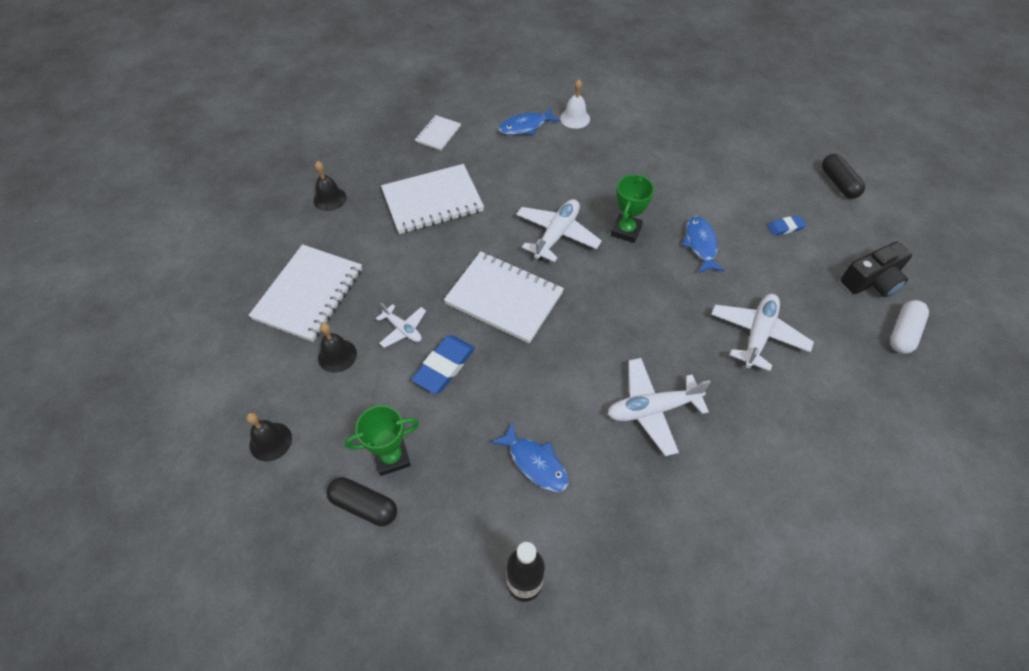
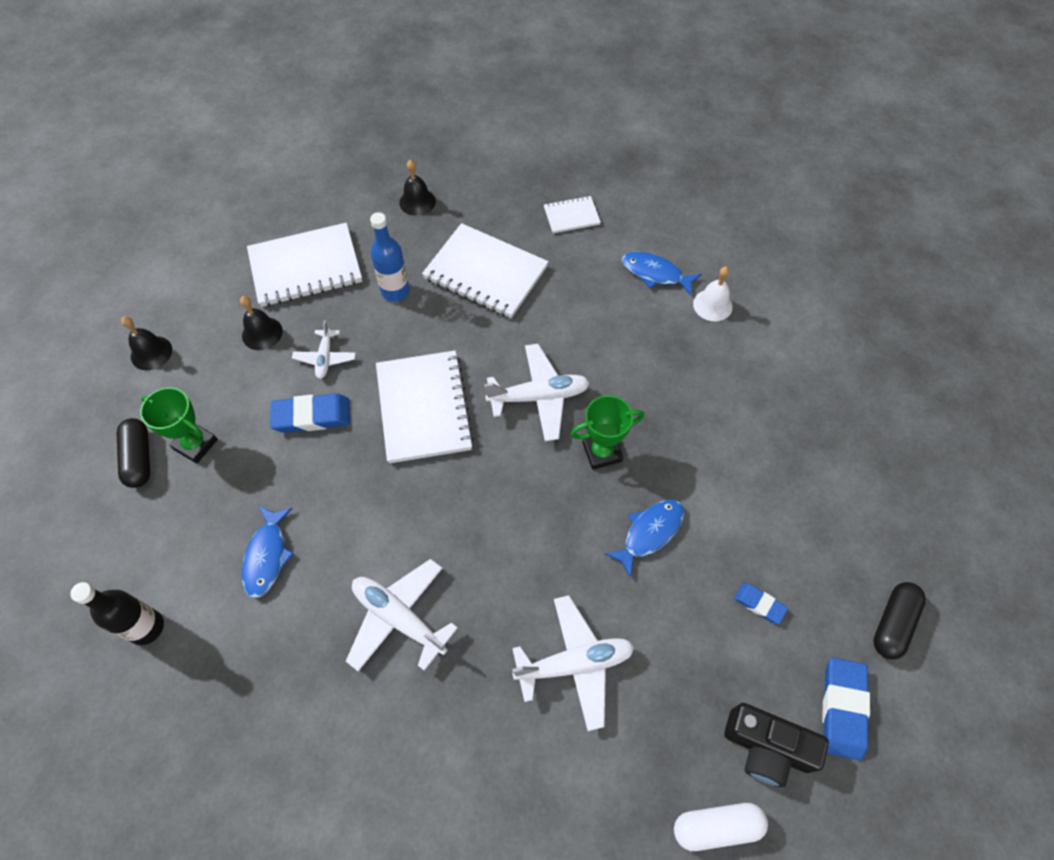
camera: 50 degrees right, 5 degrees up
none -> blue bottle [370,212,410,302]
none -> blue eraser [822,658,870,760]

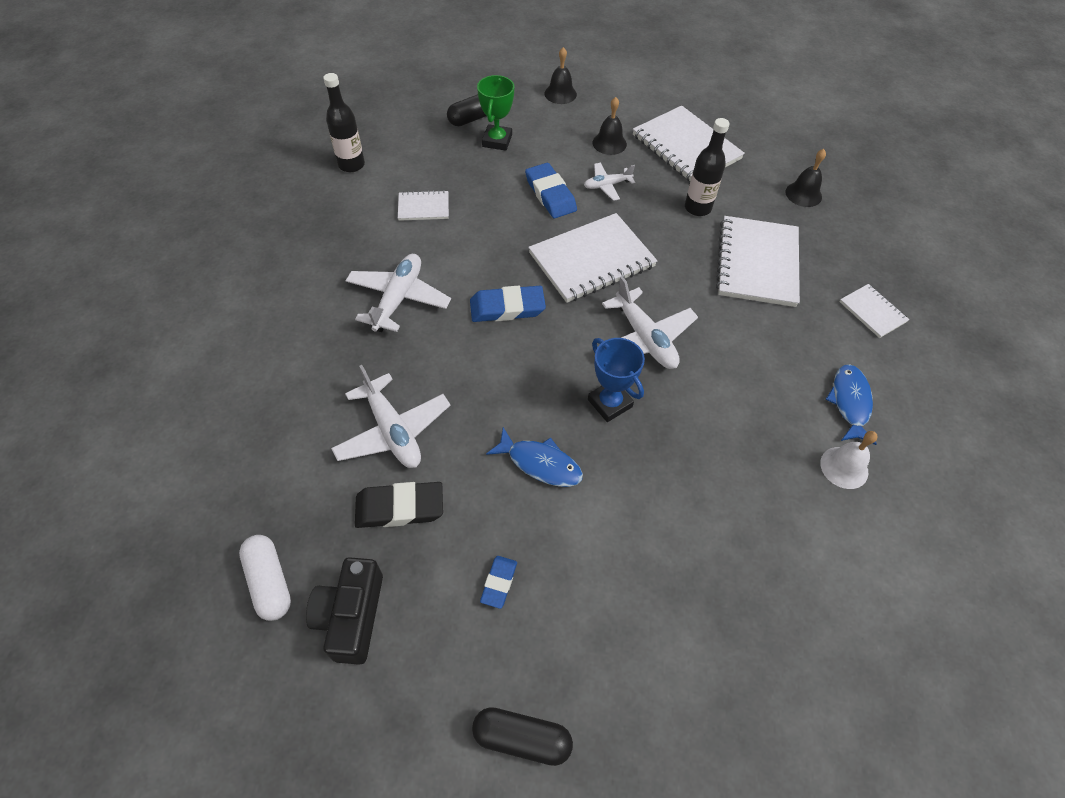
camera: 70 degrees right, 5 degrees down
blue fish [242,506,294,598] -> white notebook [398,190,449,221]
blue bottle [370,212,410,302] -> black bottle [685,118,730,216]
green trophy [571,395,644,470] -> blue trophy [588,338,645,422]
blue eraser [822,658,870,760] -> blue eraser moved to [470,286,546,322]
none -> black eraser [355,482,443,528]

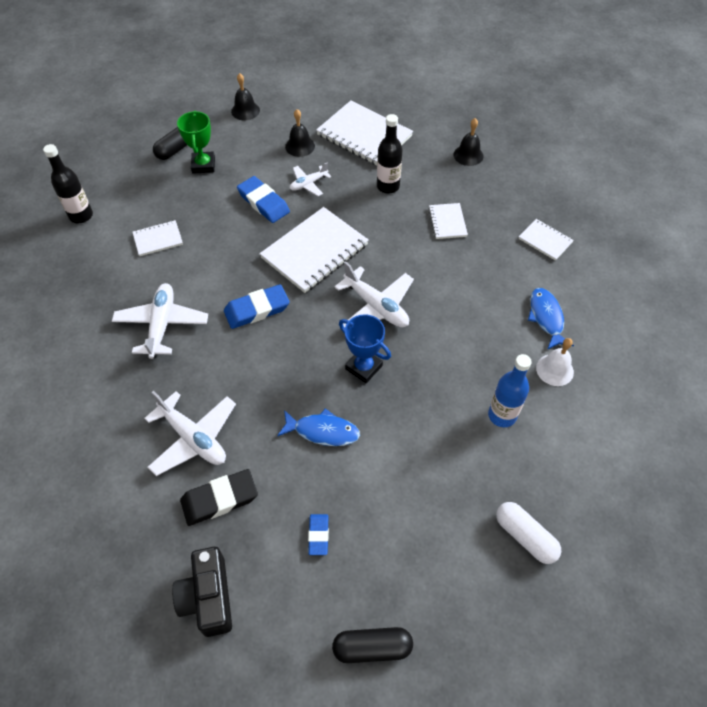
camera: 15 degrees left, 0 degrees up
white capsule [239,535,291,621] -> white capsule moved to [496,502,561,564]
white notebook [716,216,800,307] -> white notebook [428,203,468,239], size x0.50
none -> blue bottle [488,354,532,427]

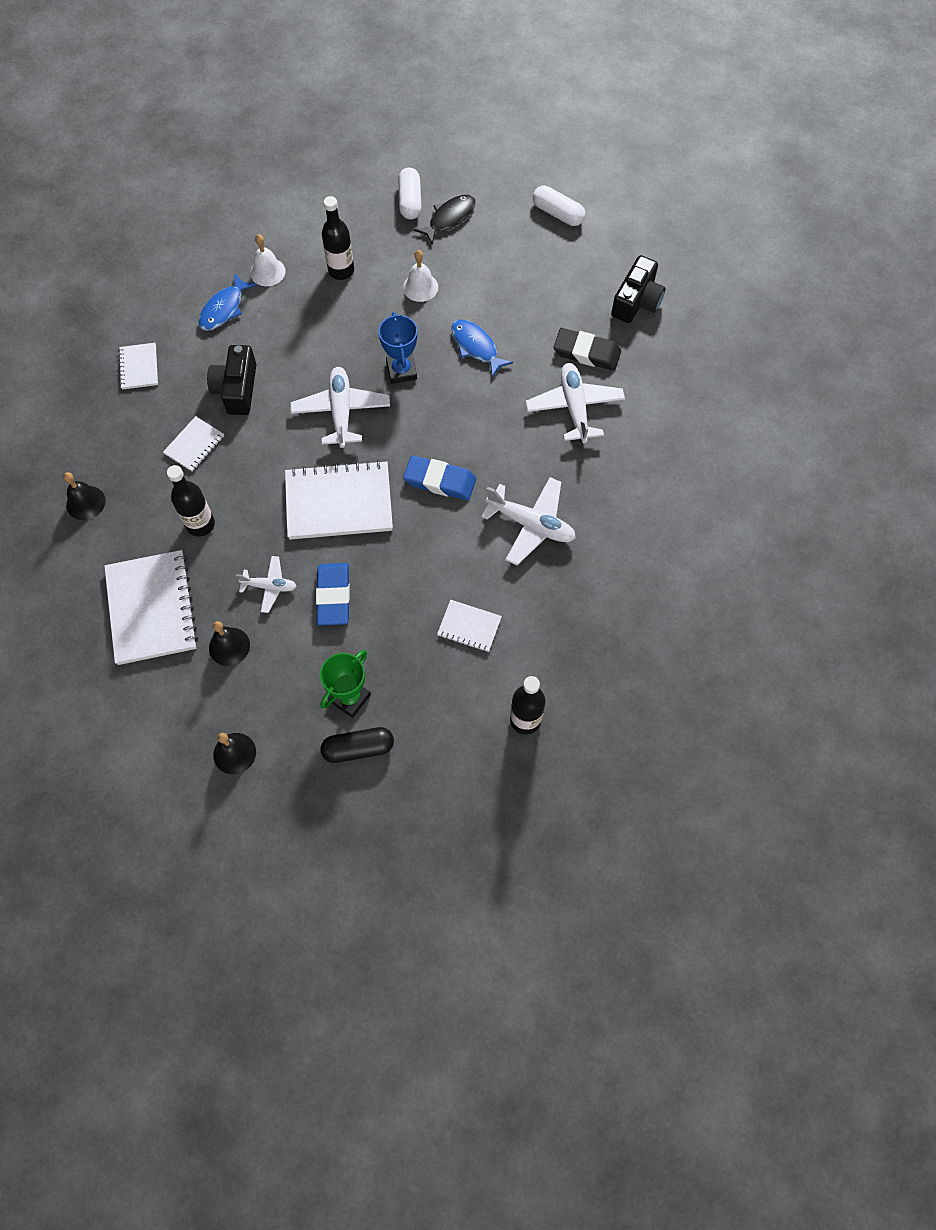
camera: 140 degrees left, 10 degrees up
white plane [112,283,208,359] -> white plane turned 105 degrees counterclockwise [481,477,576,565]
blue eraser [308,514,329,555] -> none
black capsule [332,627,413,663] -> white capsule [533,186,585,226]
blue bottle [488,354,532,427] -> black bottle [322,196,354,280]
none -> black camera [207,345,256,415]
none -> white bell [403,250,438,302]
none -> black fish [414,195,475,244]

